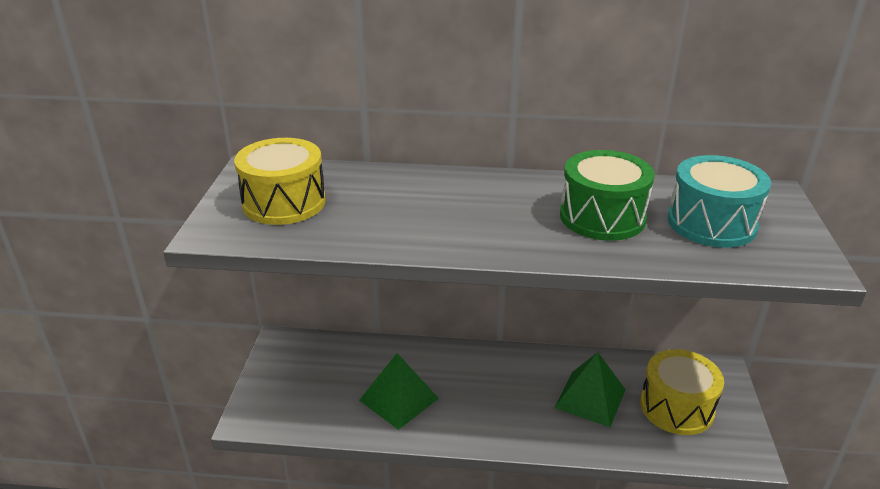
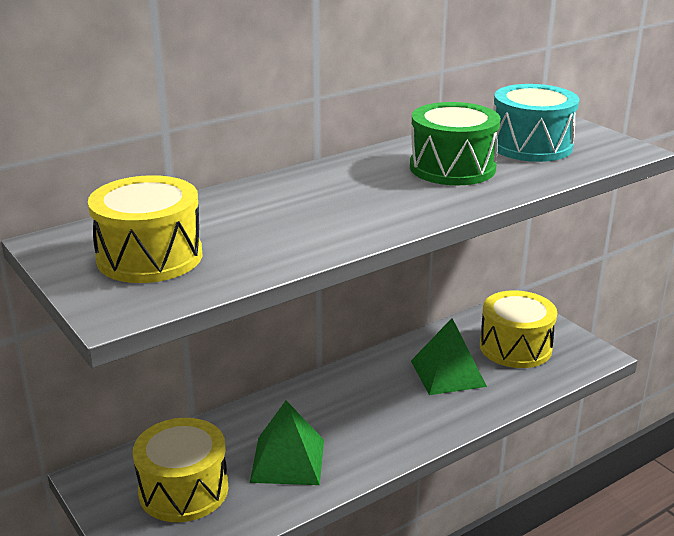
camera: 40 degrees left, 5 degrees down
none -> yellow drum [133,418,228,522]

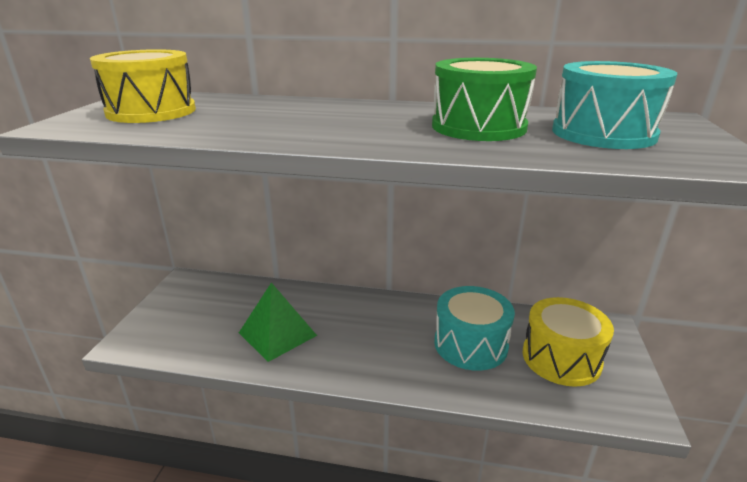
camera: 45 degrees right, 0 degrees up
yellow drum [133,418,228,522] -> none
green pyramid [411,318,487,395] -> turquoise drum [434,286,515,371]

